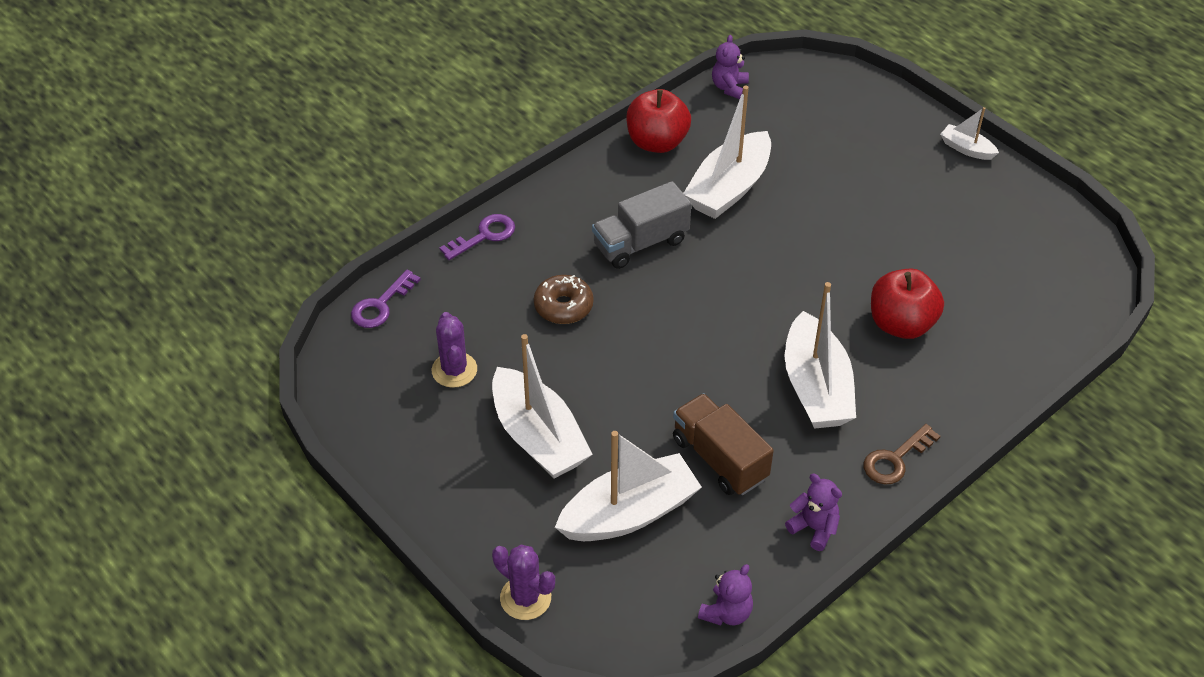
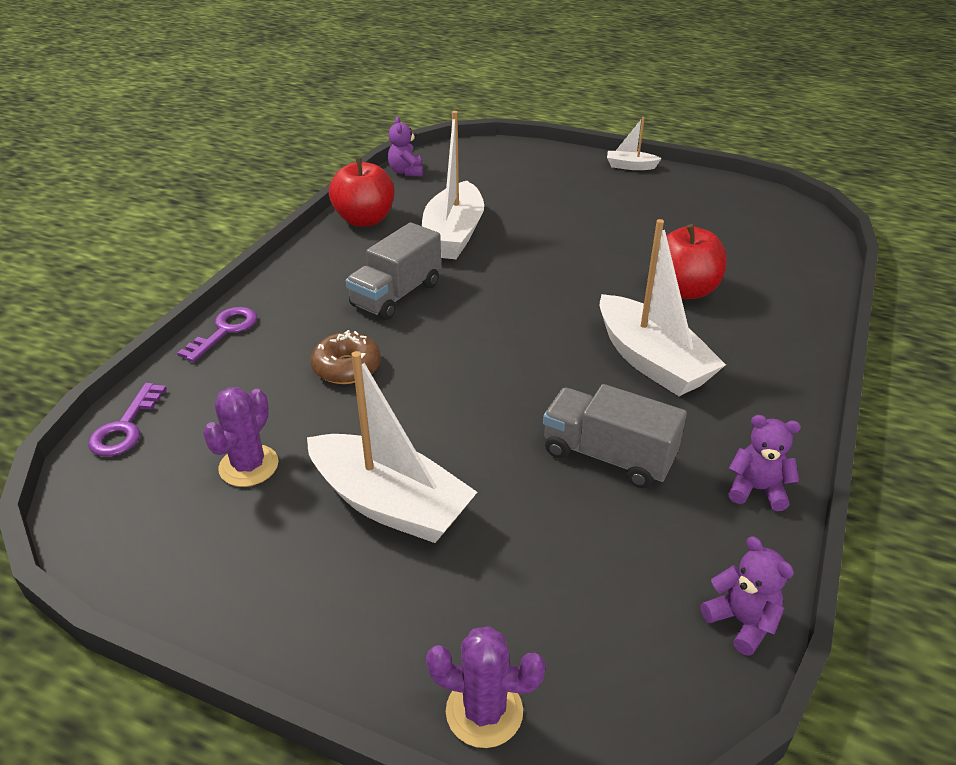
camera: 25 degrees left, 10 degrees down
purple cactus [432,312,477,388] -> purple cactus turned 60 degrees clockwise [203,387,279,487]
white boat [555,431,702,541] -> none
brown truck [673,393,774,495] -> grey truck [543,384,687,488]
purple teddy bear [698,564,753,626] -> purple teddy bear turned 45 degrees counterclockwise [701,536,794,656]
brown key [864,424,940,484] -> none

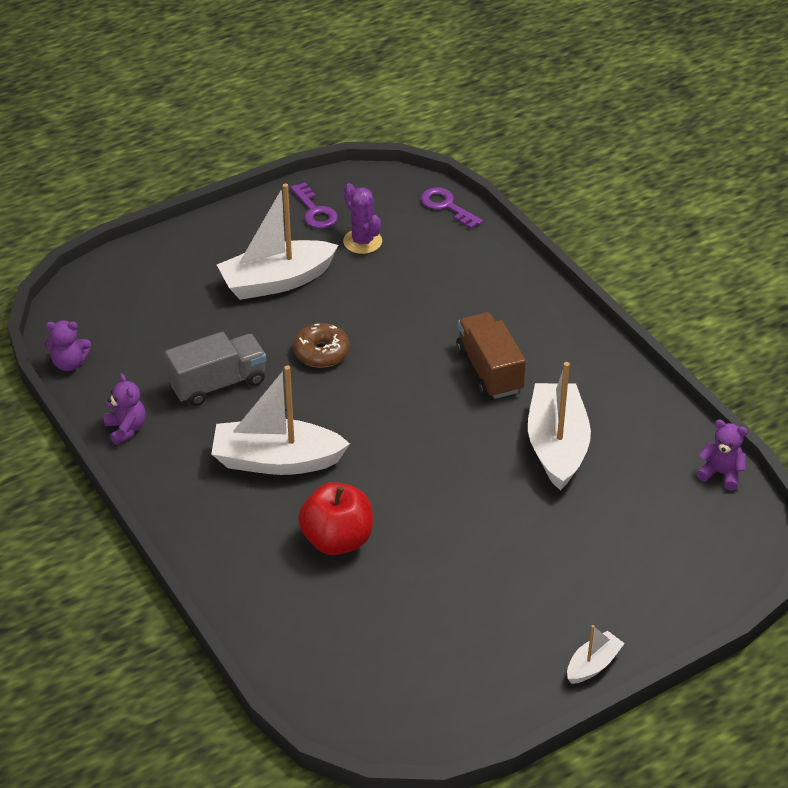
camera: 125 degrees right, 5 degrees up
purple key [177,307,257,362] -> purple key moved to [290,182,338,229]
brown donut [311,330,381,384] -> brown donut moved to [293,323,350,368]
red apple [329,158,395,227] -> none
grey truck [346,222,441,320] -> brown truck [456,312,526,399]
white boat [422,111,484,259] -> white boat turned 45 degrees clockwise [528,362,591,491]
purple cactus [426,626,546,748] -> none
purple teddy bear [728,415,801,511] -> purple teddy bear turned 75 degrees counterclockwise [103,373,146,445]

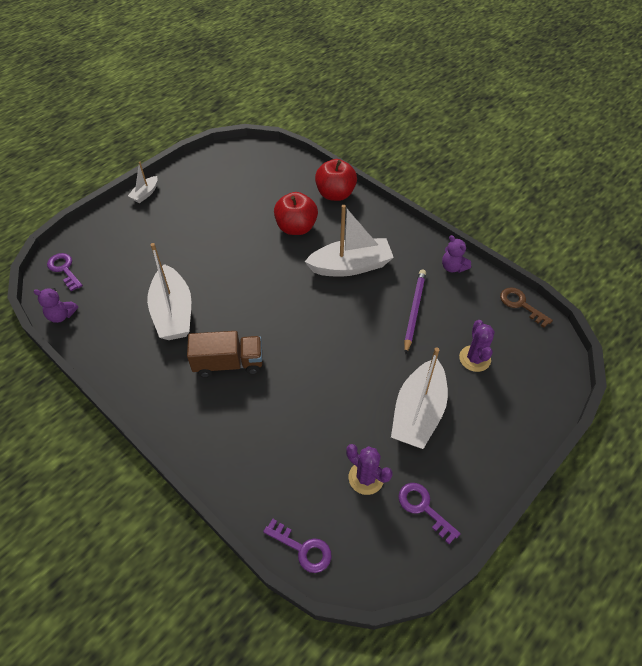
camera: 165 degrees right, 10 degrees up
purple teddy bear [45,320,91,371] -> brown key [500,288,553,328]
grey truck [165,332,266,406] -> purple pencil [404,270,426,355]
white boat [217,183,338,300] -> white boat turned 150 degrees clockwise [391,347,448,449]
brown donut [293,323,350,368] -> none
brown truck [456,312,526,399] -> brown truck turned 60 degrees counterclockwise [187,331,262,378]
none -> purple key [47,253,83,291]
none -> red apple [315,159,357,201]
none -> purple cactus [459,320,495,372]

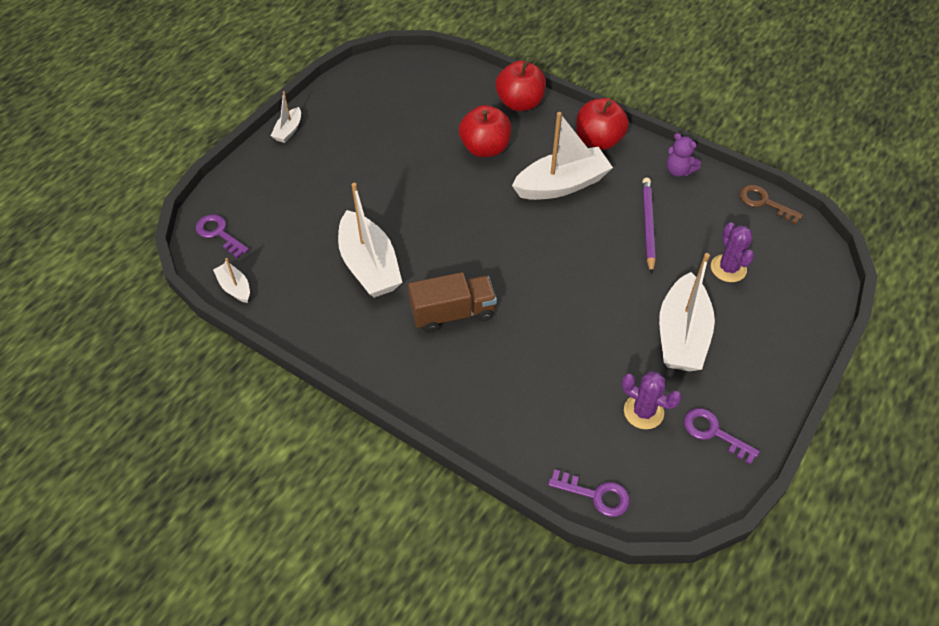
camera: 10 degrees left, 0 degrees up
purple teddy bear [33,288,78,323] -> white boat [213,258,250,303]
none -> red apple [576,98,629,150]

